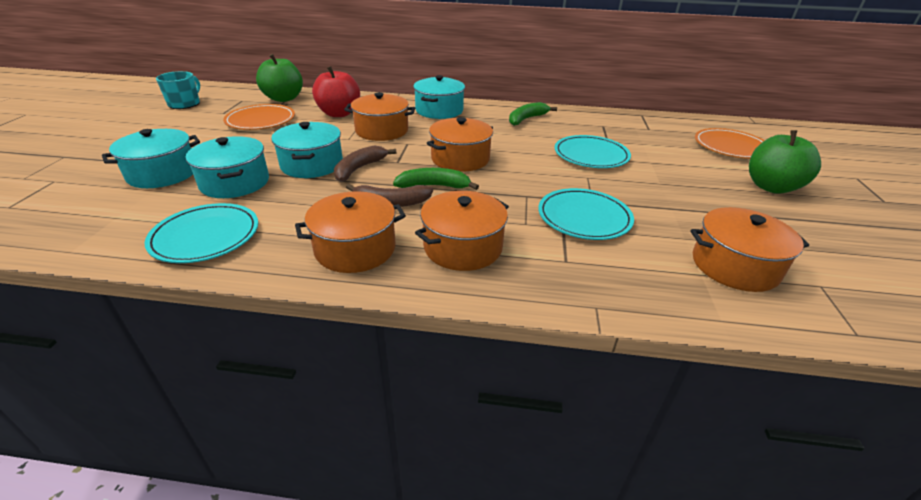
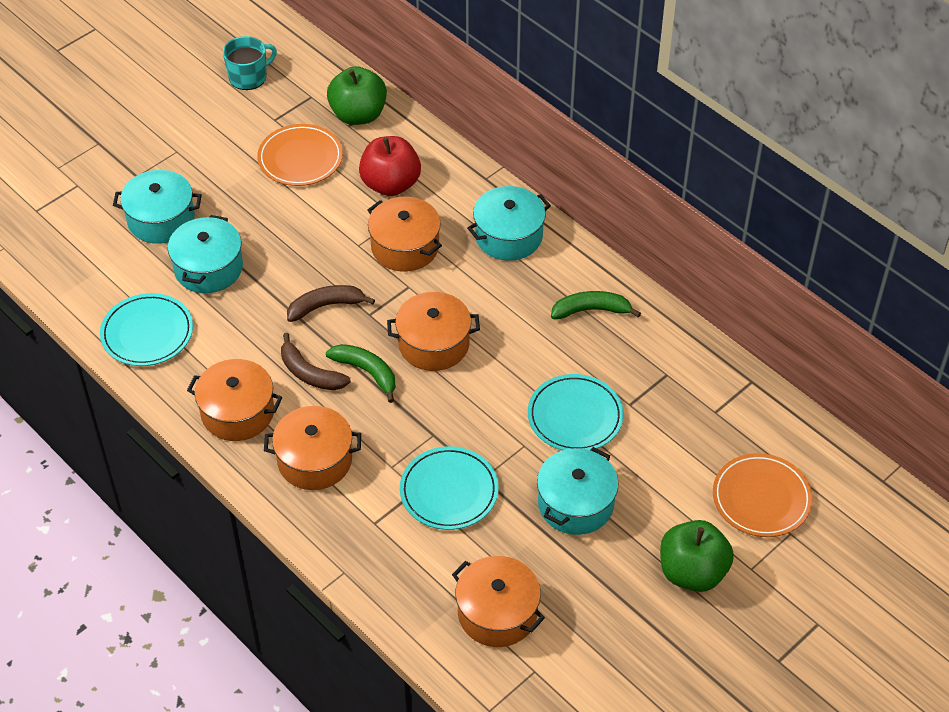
camera: 40 degrees right, 15 degrees up
turquoise pot [271,122,343,178] -> turquoise pot moved to [537,447,618,535]

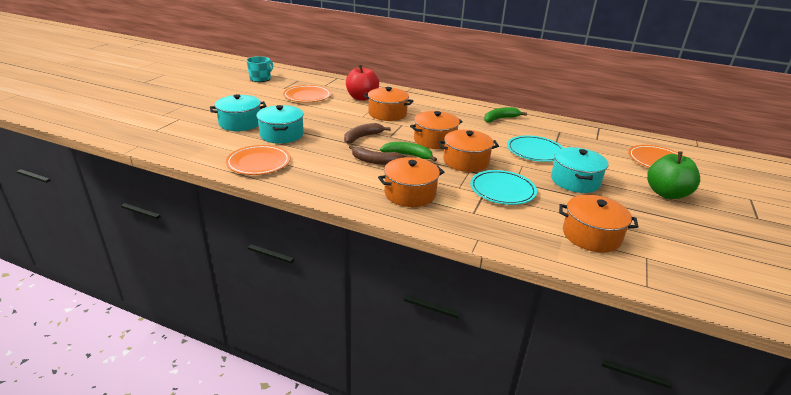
camera: 25 degrees left, 20 degrees down
turquoise plate [100,293,193,366] -> orange plate [226,145,290,175]
orange pot [187,359,282,441] -> orange pot moved to [438,130,499,172]
green apple [327,66,387,125] -> none
turquoise pot [467,186,551,261] -> none

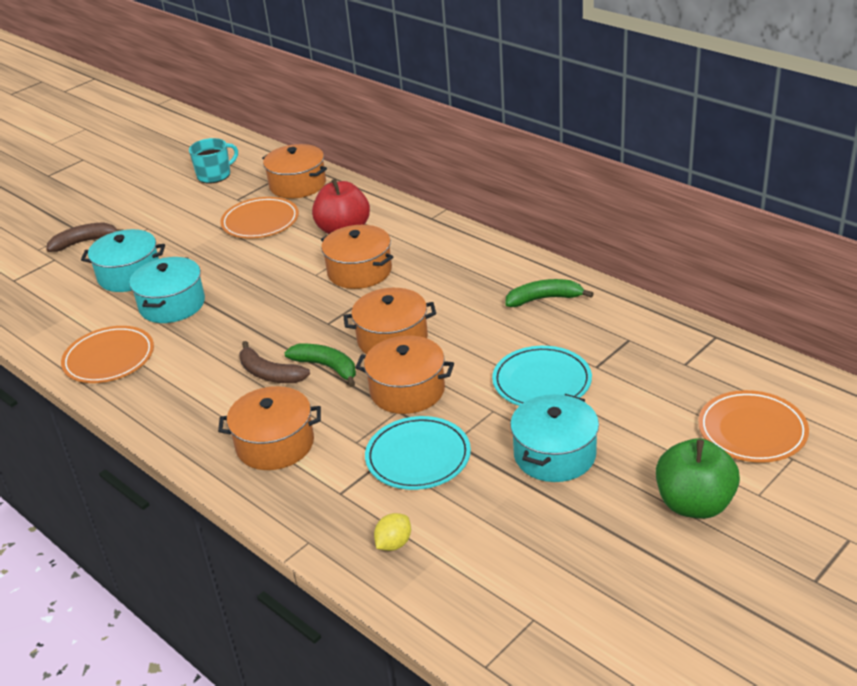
camera: 25 degrees right, 5 degrees up
brown banana [344,123,391,144] -> brown banana moved to [46,223,121,252]
orange pot [559,195,638,253] -> orange pot moved to [262,144,327,198]
none -> yellow lemon [374,513,411,551]

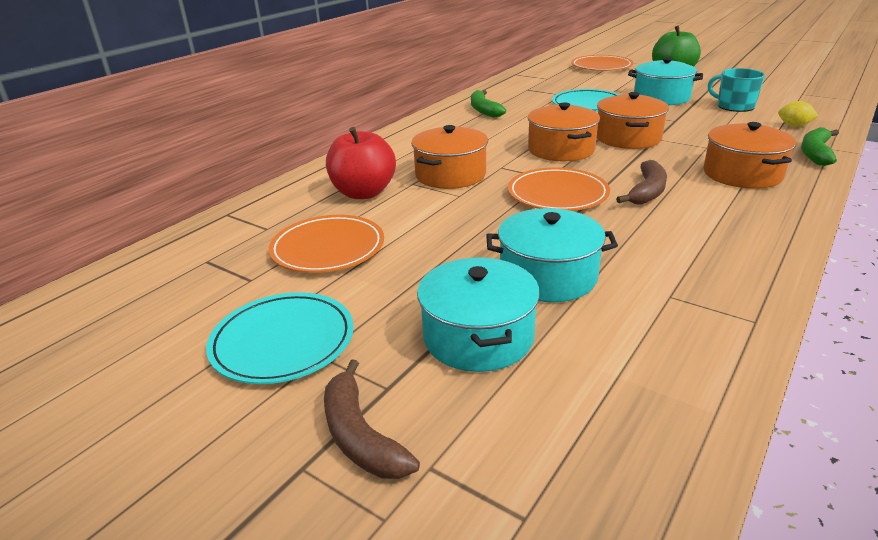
camera: 100 degrees left, 5 degrees down
orange plate [61,326,154,383] -> orange plate moved to [508,167,610,211]
turquoise mug [189,138,238,184] -> turquoise mug moved to [708,68,765,112]
orange pot [262,144,327,198] -> none
green banana [284,344,356,387] -> green banana moved to [801,127,839,166]
turquoise plate [365,416,471,490] -> turquoise plate moved to [206,292,354,384]

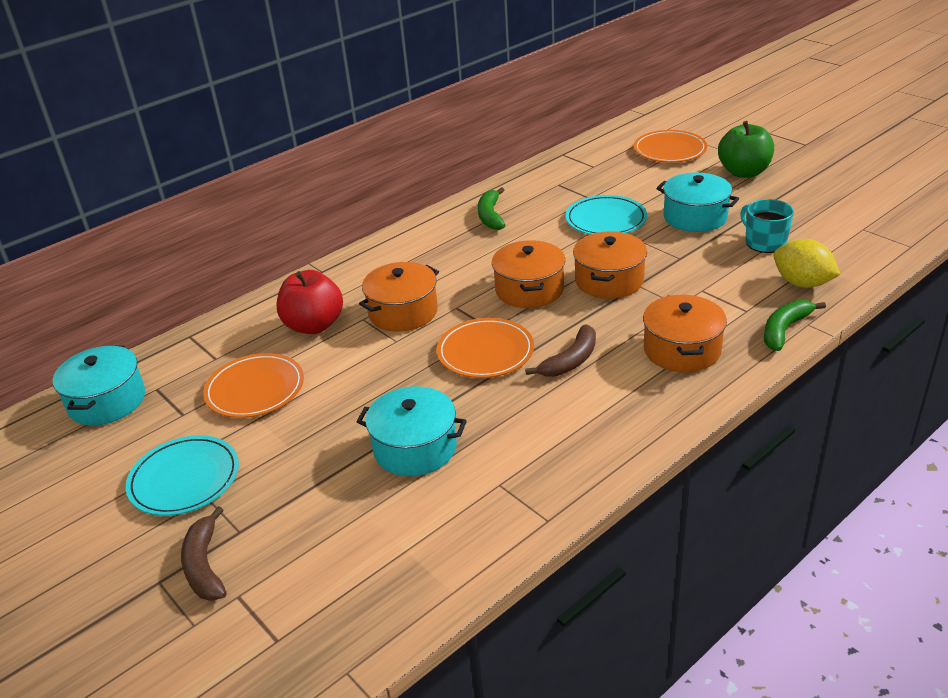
camera: 15 degrees right, 5 degrees up
turquoise pot [417,258,540,372] -> turquoise pot moved to [52,345,145,426]
yellow lemon [778,101,819,127] -> yellow lemon [774,239,841,288], size x1.73

